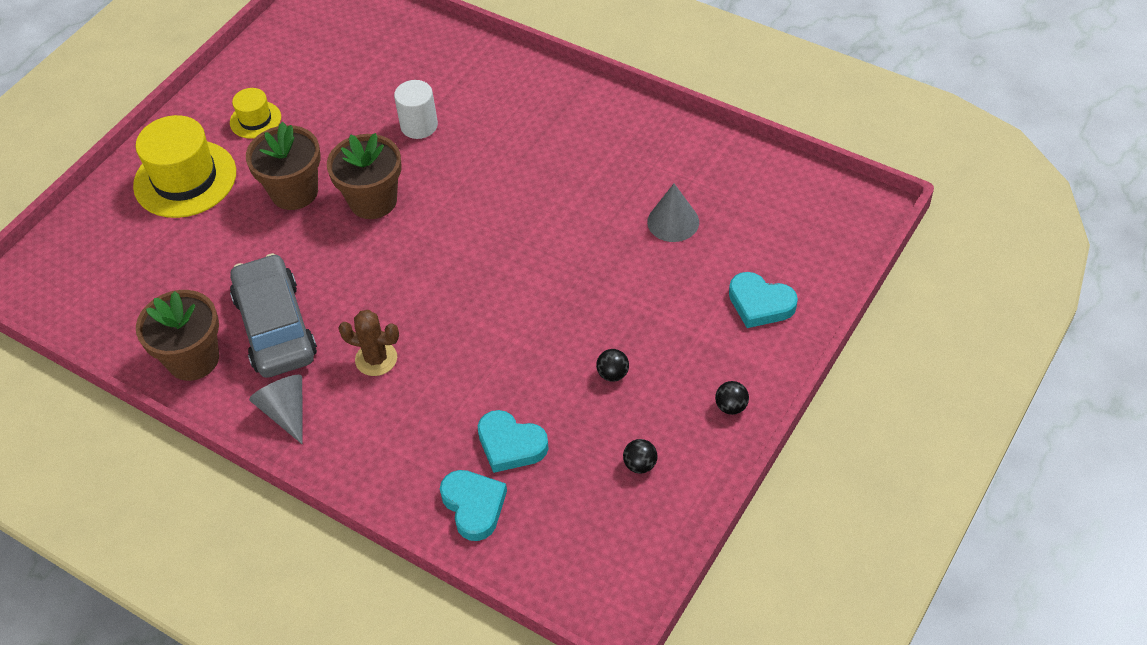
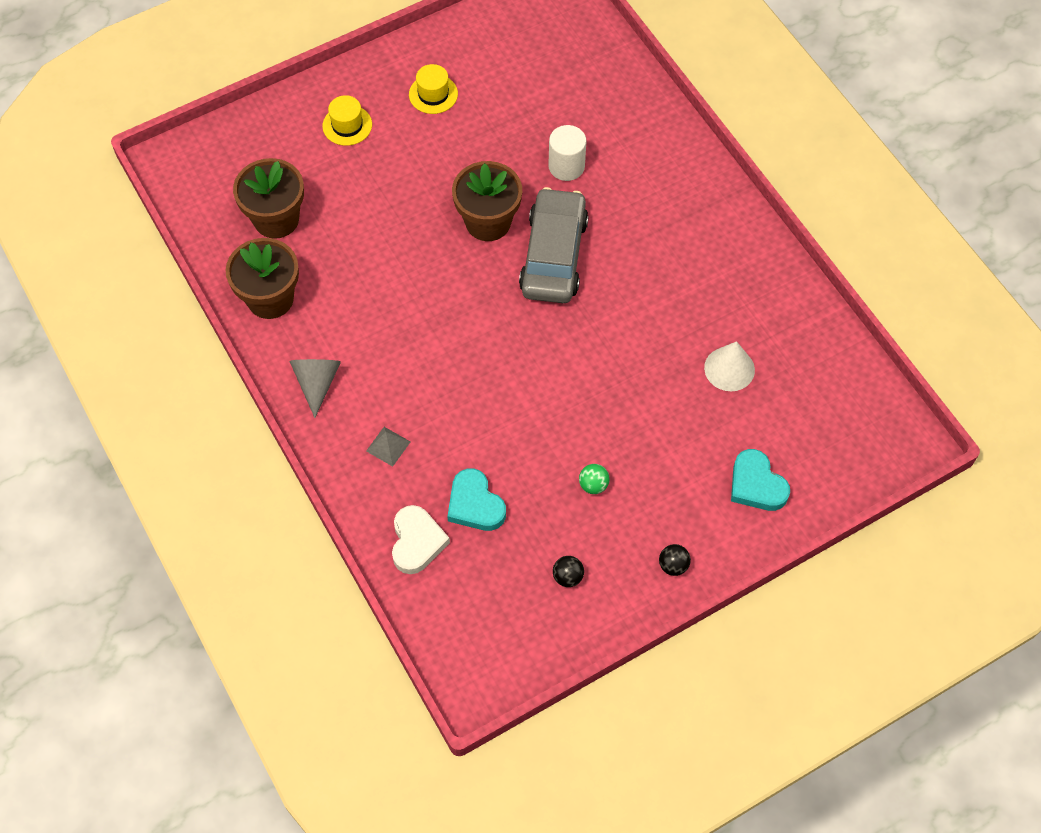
camera: 25 degrees right, 10 degrees up
yellow hat [133,115,236,218] -> yellow hat [322,95,372,146], size x0.52
grey car [230,253,317,378] -> grey car moved to [519,187,589,303]
brown flower pot [246,121,321,210] -> brown flower pot moved to [233,158,304,239]
brown cactus [338,310,399,376] -> none
turquoise heart [440,470,507,541] -> white heart [392,505,450,574]
black ball [596,349,629,382] -> green ball [579,464,610,494]
grey cone [647,184,699,242] -> white cone [704,341,755,391]
none -> grey pyramid [366,427,410,467]

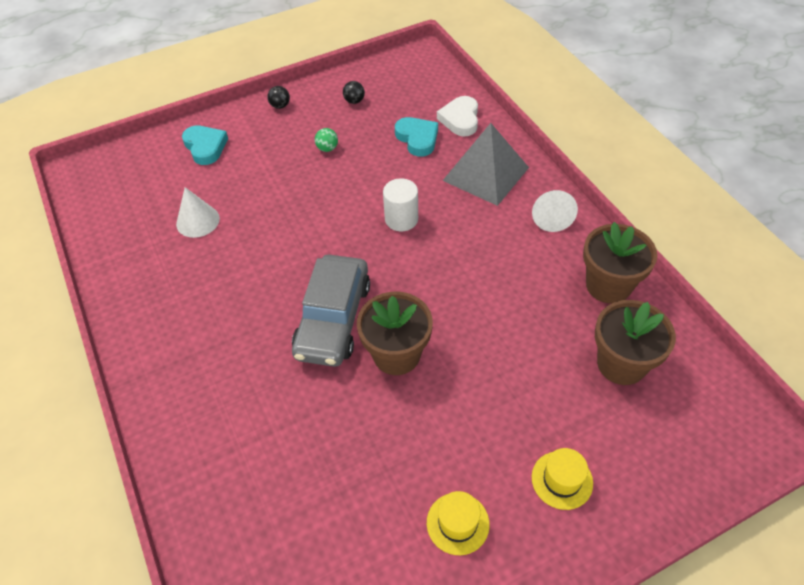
camera: 175 degrees left, 10 degrees down
grey cone [289,359,341,418] -> white cone [532,190,578,232]
grey pyramid [366,427,410,467] -> grey pyramid [443,123,529,206], size x2.44
white cylinder [549,125,586,181] -> white cylinder moved to [383,178,418,231]

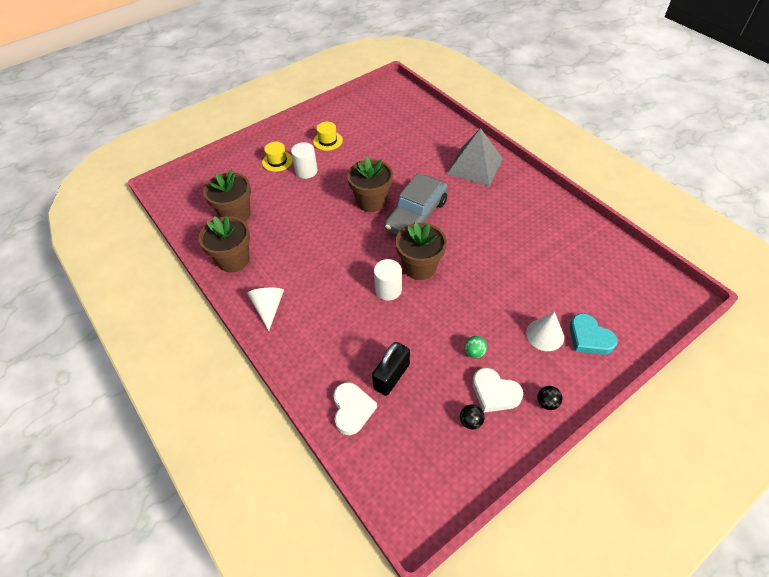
camera: 170 degrees right, 0 degrees up
white cone [176,187,220,238] -> white cone moved to [526,312,564,351]
grey car [292,255,370,367] -> grey car turned 150 degrees counterclockwise [384,173,448,235]
turquoise heart [395,117,438,157] -> black padlock [372,342,410,396]
grey pyramid [443,123,529,206] -> grey pyramid moved to [447,128,503,186]
none -> white cylinder [291,142,318,179]
none -> brown flower pot [396,222,447,280]
none -> white heart [472,368,523,413]

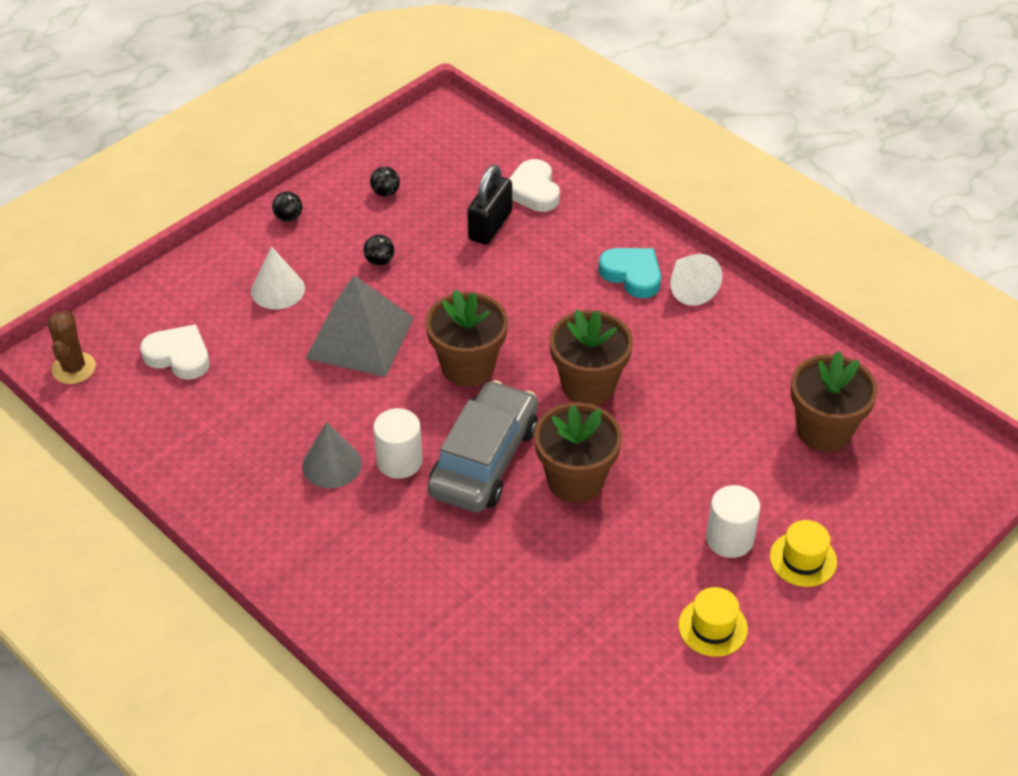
camera: 170 degrees right, 5 degrees down
brown flower pot [198,216,250,272] -> brown flower pot moved to [550,310,633,405]
white cylinder [374,259,402,301] -> white cylinder moved to [373,408,422,479]
grey pyramid [447,128,503,186] -> grey pyramid moved to [305,276,414,377]
green ball [465,336,487,358] -> black ball [363,235,394,266]
white heart [472,368,523,413] -> white heart moved to [140,324,210,380]
turquoise heart [570,313,618,355] -> turquoise heart moved to [598,248,661,298]
none -> brown cactus [47,311,96,384]
none -> grey cone [302,422,362,488]

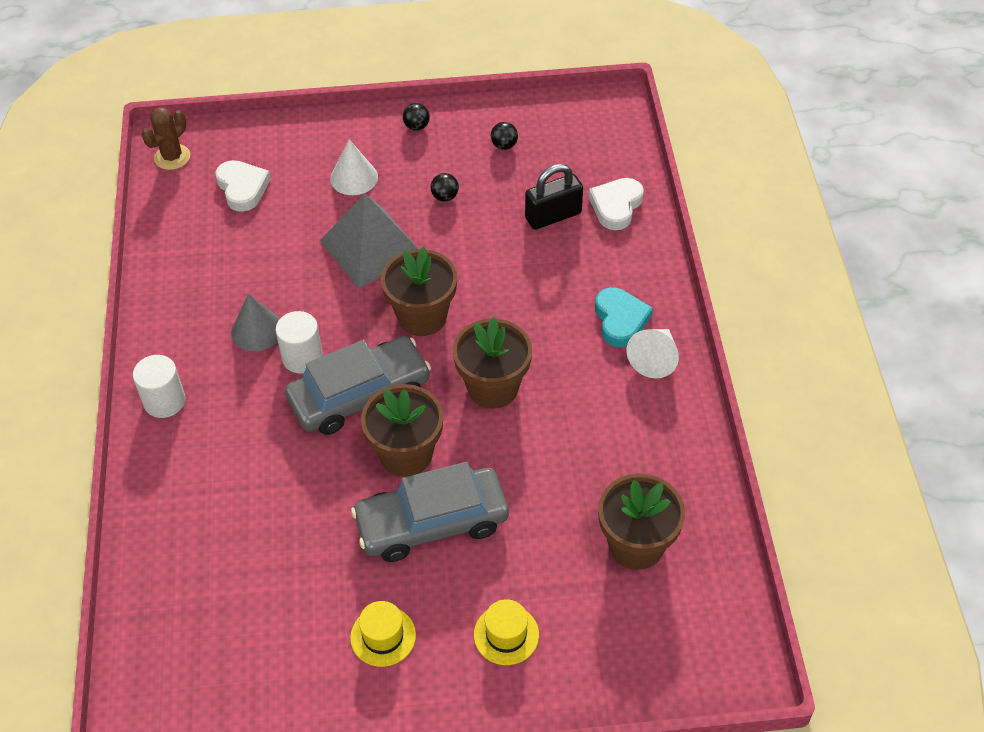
camera: 40 degrees right, 5 degrees up
white cylinder [706,485,760,558] -> white cylinder moved to [133,355,185,418]
none -> grey car [351,462,509,562]

